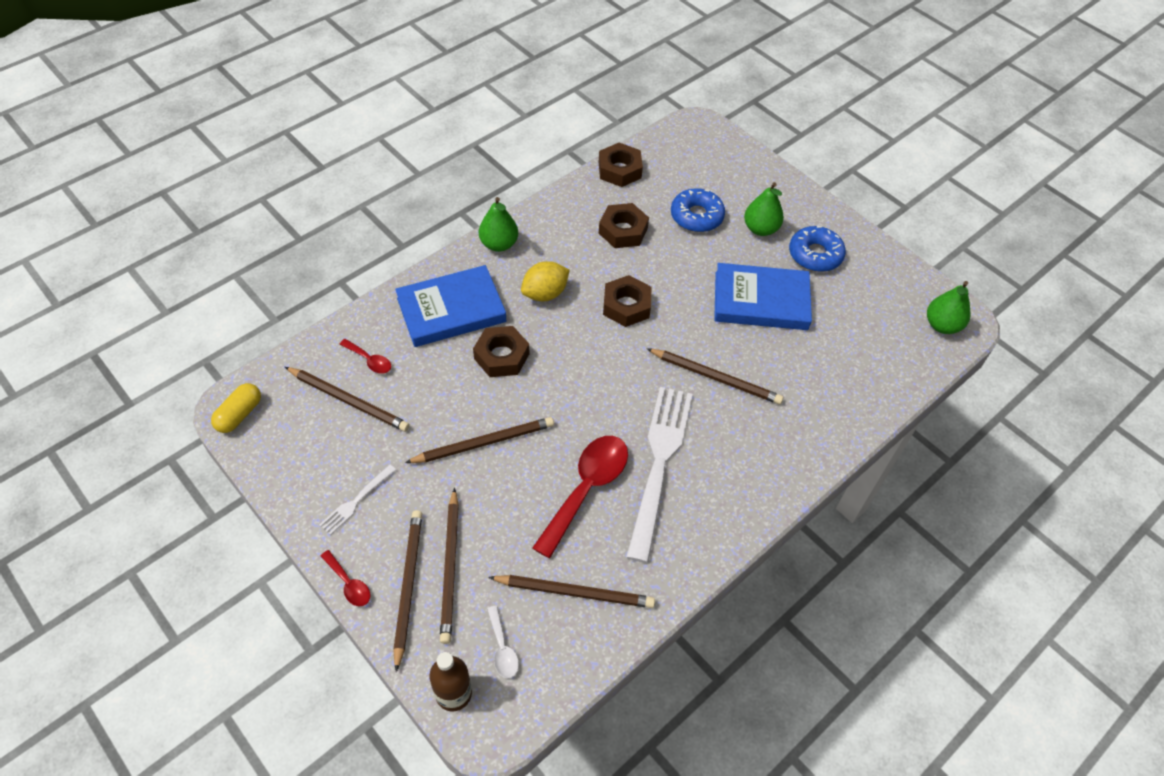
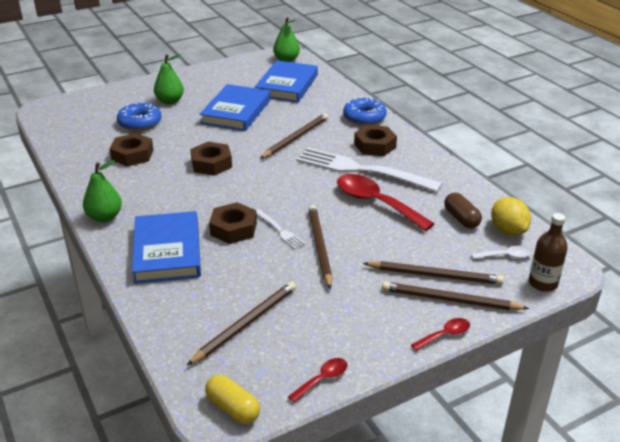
camera: 75 degrees left, 20 degrees down
white fork [319,464,396,535] -> white fork moved to [256,210,306,250]
red spoon [340,339,391,374] -> red spoon moved to [288,358,347,403]
brown pencil [488,575,655,608] -> brown capsule [444,193,482,228]
yellow lemon [521,261,570,301] -> yellow lemon moved to [491,197,531,236]
brown nut [599,143,643,187] -> brown nut moved to [354,125,397,156]
blue donut [789,226,846,272] -> blue donut moved to [343,97,387,126]
none -> blue book [255,60,318,103]

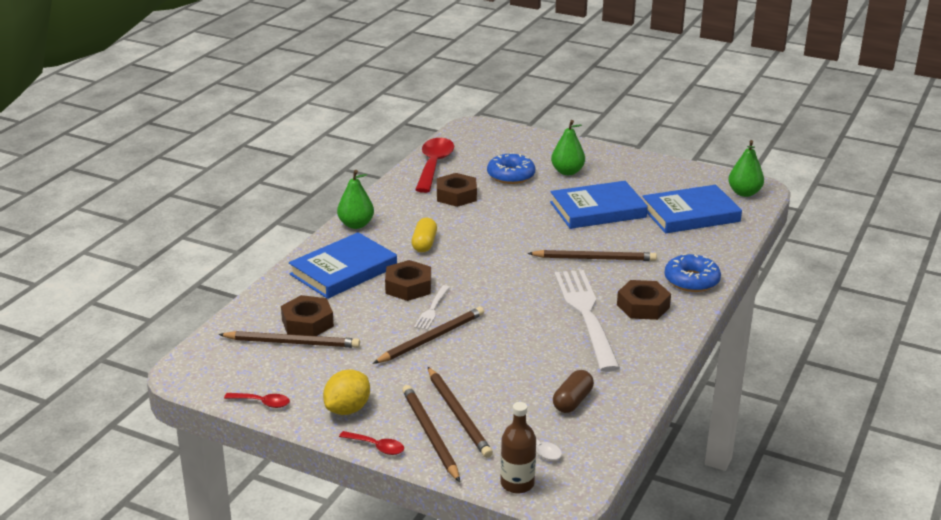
camera: 55 degrees right, 5 degrees down
brown nut [190,142,232,175] -> brown nut moved to [281,295,334,336]
yellow capsule [205,375,260,424] -> yellow capsule moved to [411,218,437,252]
red spoon [337,174,435,231] -> red spoon moved to [415,138,454,193]
yellow lemon [491,197,531,236] -> yellow lemon moved to [323,369,370,415]

